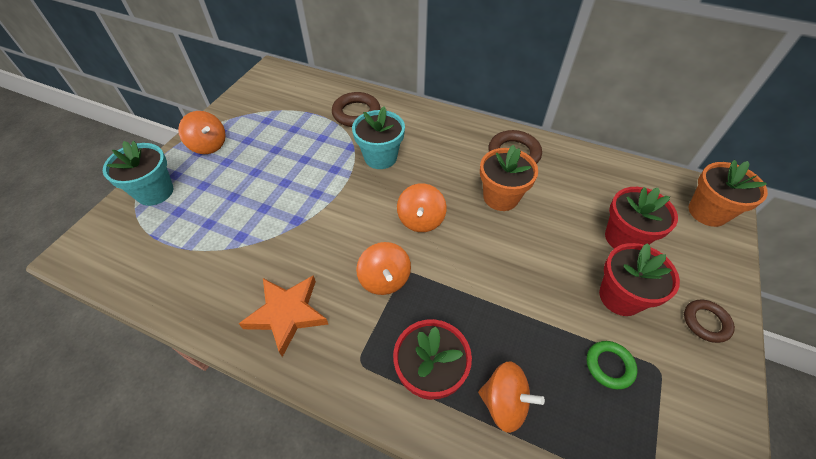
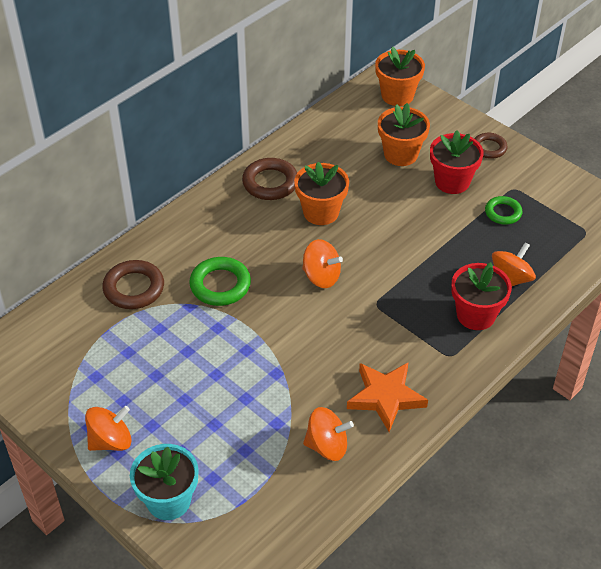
camera: 70 degrees left, 5 degrees down
turquoise flower pot [352,107,405,169] -> green ring [189,257,251,306]
orange spinning top [356,242,411,295] -> orange spinning top moved to [303,407,354,461]
red flower pot [605,187,678,248] -> orange flower pot [378,103,430,166]

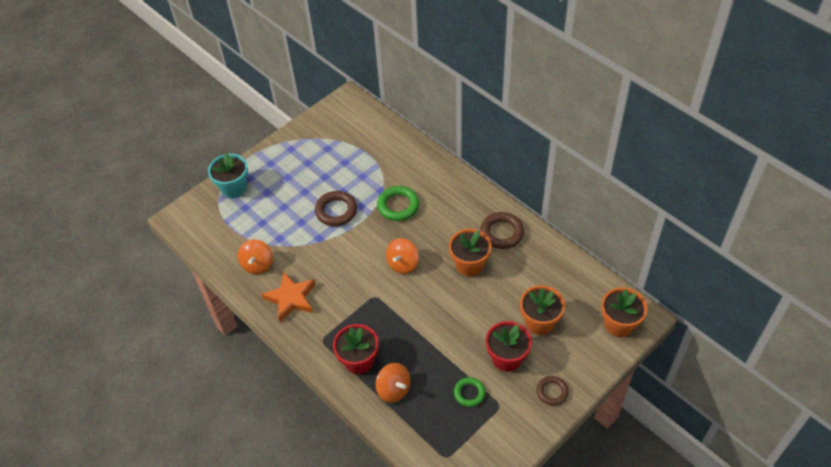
camera: 95 degrees right, 5 degrees up
orange spinning top [85,406,131,451] -> none
brown ring [102,260,164,309] -> brown ring moved to [315,191,357,226]

